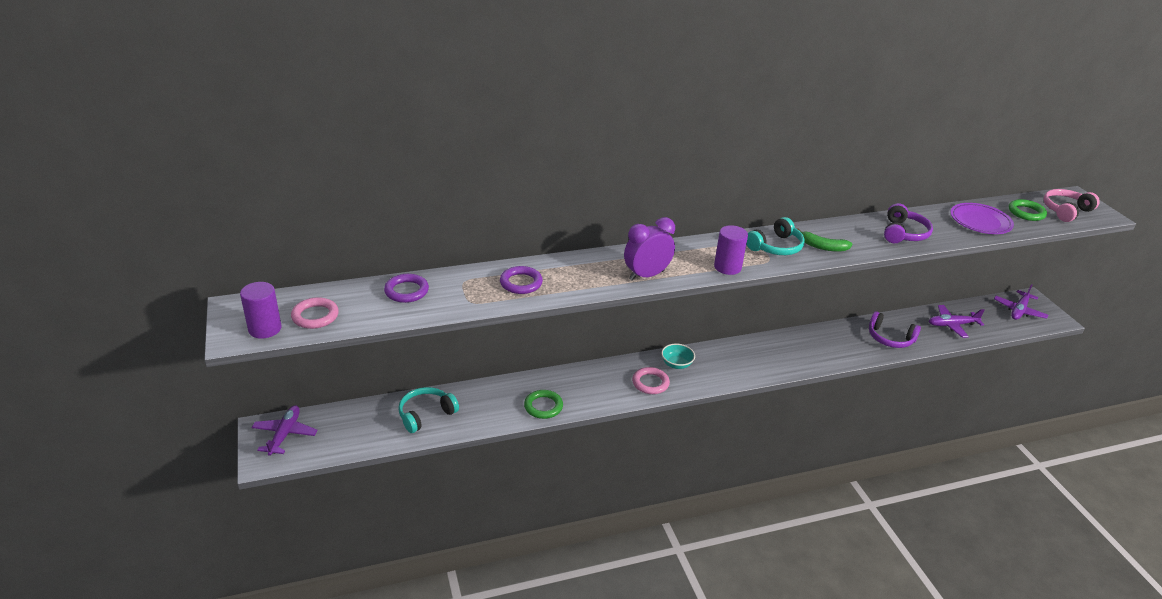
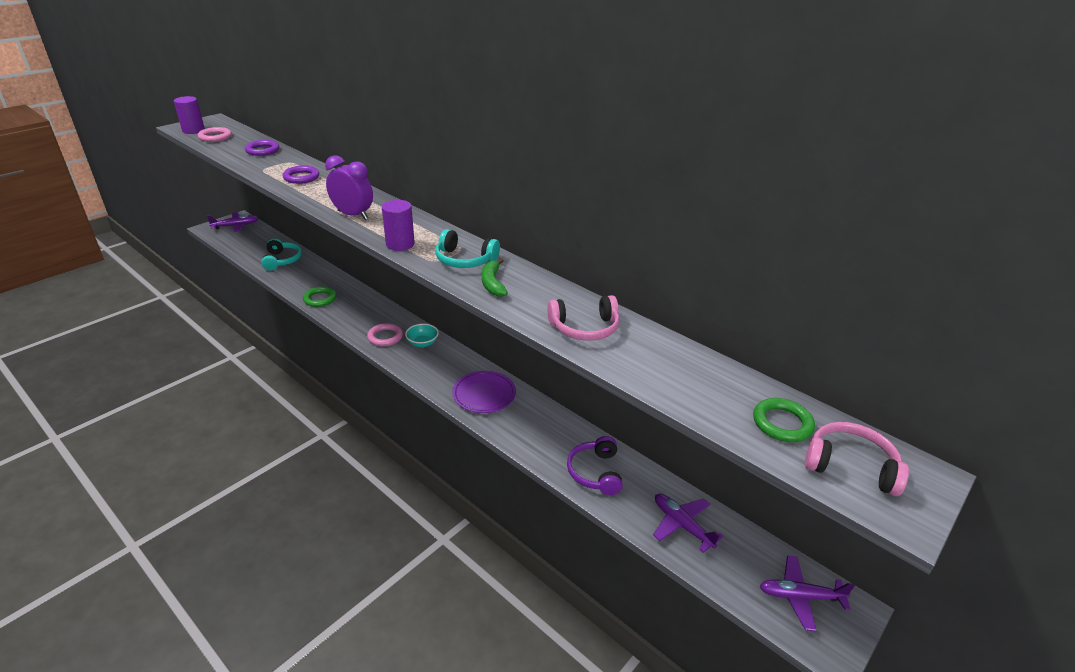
camera: 60 degrees right, 0 degrees up
turquoise headphones [398,387,459,433] -> turquoise headphones turned 60 degrees clockwise [261,238,302,271]
purple headphones [884,203,933,243] -> pink headphones [547,295,620,341]
purple plate [950,203,1014,234] -> purple plate moved to [452,371,516,413]

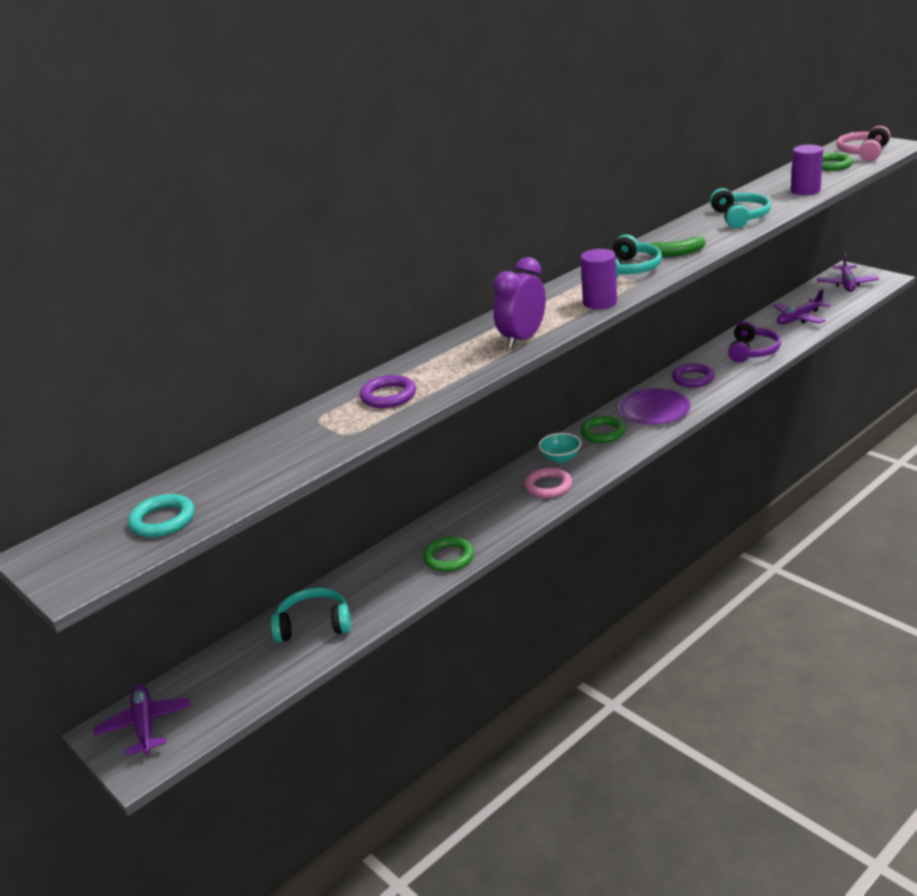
camera: 80 degrees left, 5 degrees down
purple cylinder [174,96,205,134] -> purple cylinder moved to [791,145,823,195]
pink ring [198,127,232,142] -> turquoise ring [128,494,195,537]
purple ring [245,140,279,156] -> purple ring moved to [672,363,715,388]
pink headphones [547,295,620,341] -> turquoise headphones [710,188,771,228]
purple headphones [567,436,623,495] -> purple headphones turned 75 degrees counterclockwise [728,321,781,363]
none -> green ring [581,416,626,443]

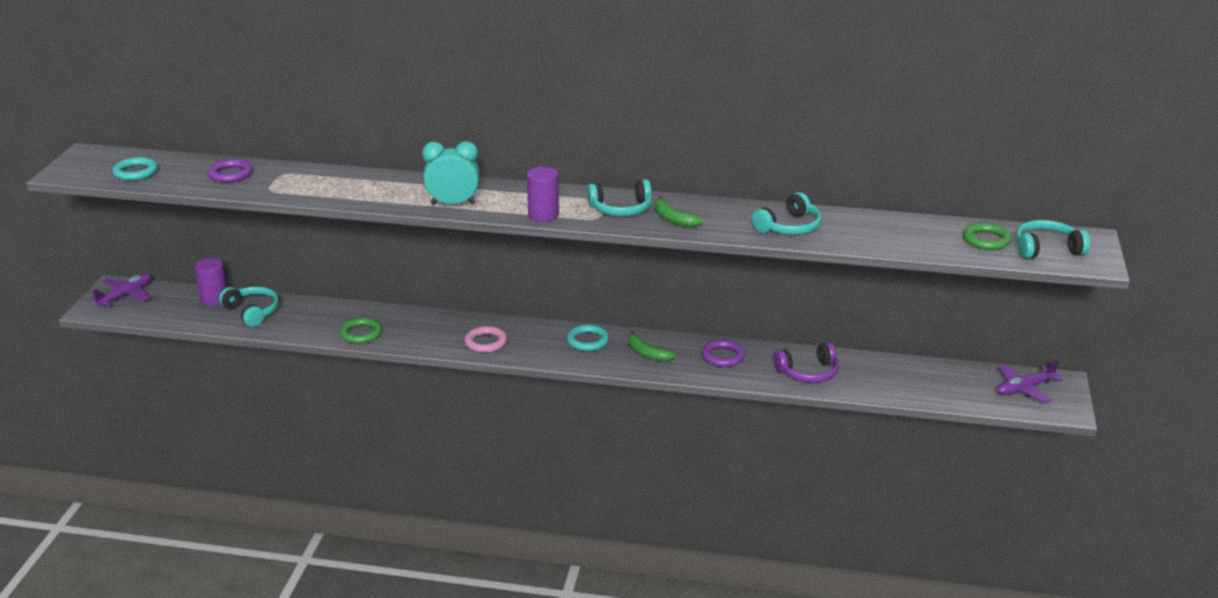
camera: 50 degrees right, 0 degrees up
purple ring [360,375,416,408] -> purple ring moved to [208,159,252,183]
purple clock [493,257,546,349] -> turquoise clock [422,141,480,205]
turquoise bowl [538,433,581,463] -> none
green ring [581,416,626,443] -> turquoise ring [567,324,609,351]
purple plate [618,388,690,424] -> green banana [629,330,676,362]
purple plane [773,289,830,324] -> none
purple cylinder [791,145,823,195] -> purple cylinder moved to [195,258,227,306]
pink headphones [836,126,890,161] -> turquoise headphones [1016,220,1090,259]

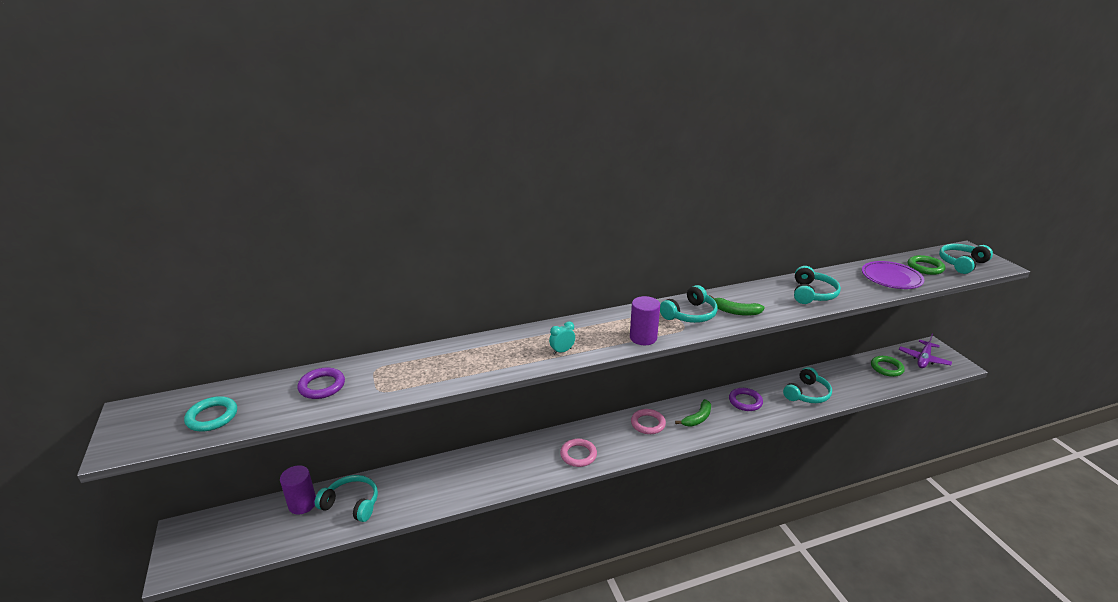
camera: 30 degrees left, 0 degrees up
purple plane [90,274,151,307] -> none
green ring [340,317,382,344] -> green ring moved to [871,356,905,377]
turquoise clock [422,141,480,205] -> turquoise clock [549,321,575,355], size x0.51
turquoise ring [567,324,609,351] -> pink ring [631,409,666,434]
green banana [629,330,676,362] -> green banana turned 60 degrees counterclockwise [675,399,711,427]
purple headphones [774,342,839,383] -> turquoise headphones [783,367,832,403]
none -> purple plate [862,261,924,289]

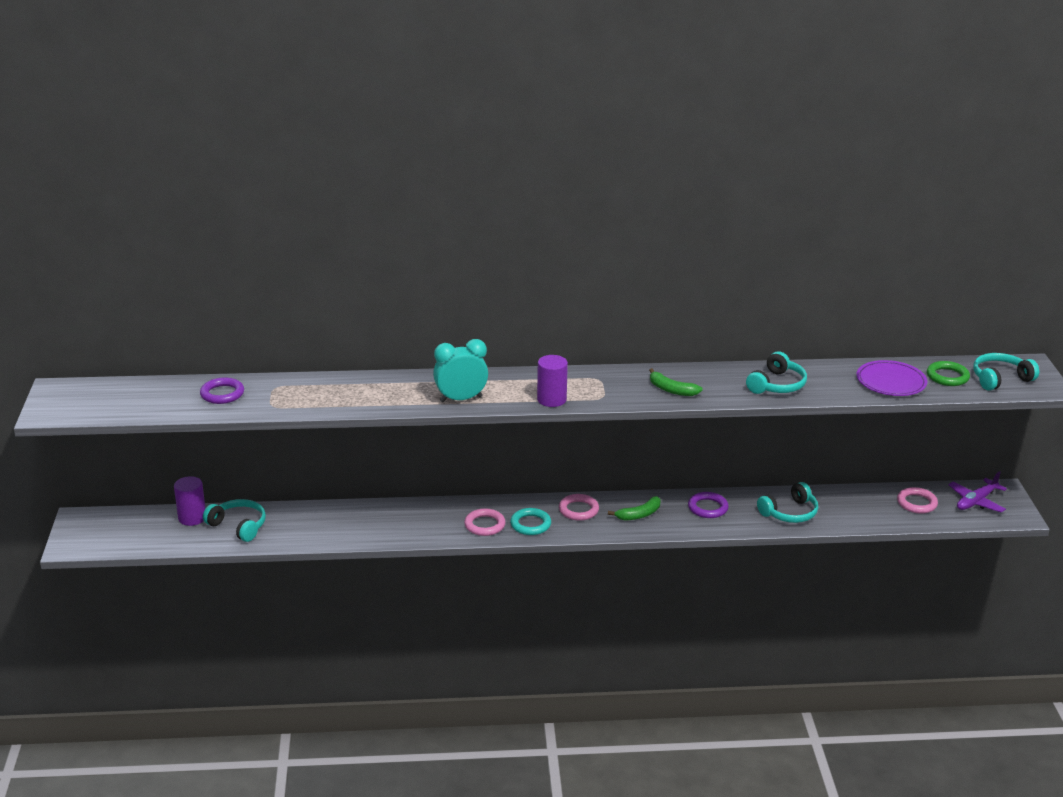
camera: 15 degrees right, 0 degrees up
turquoise ring [184,396,237,432] -> turquoise ring moved to [510,508,551,535]
turquoise clock [549,321,575,355] -> turquoise clock [433,339,488,402], size x1.95
turquoise headphones [660,285,717,323] -> none
green ring [871,356,905,377] -> pink ring [897,487,938,514]

